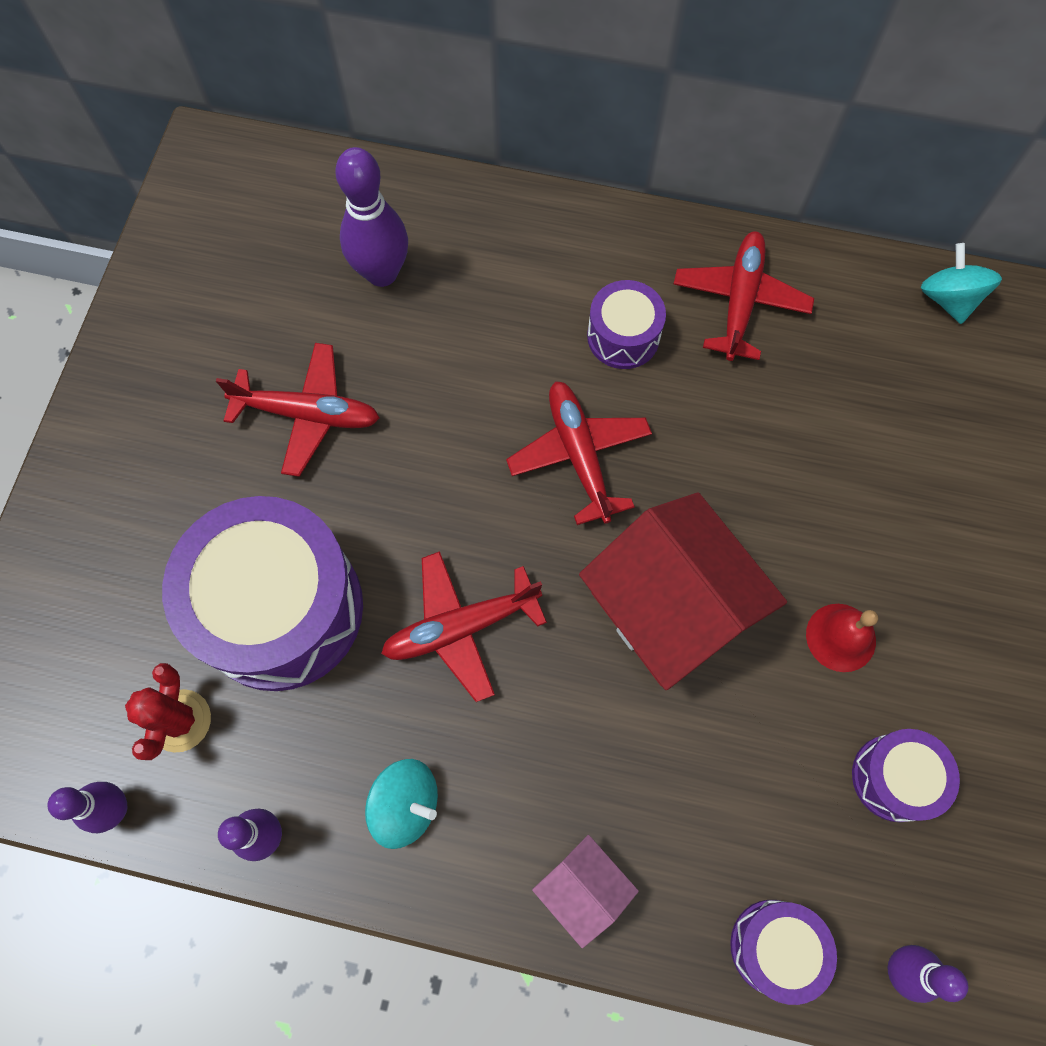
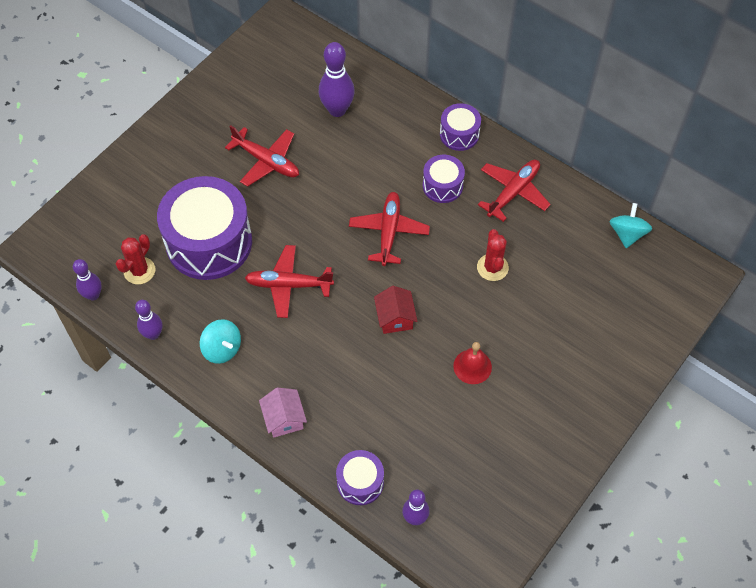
camera: 25 degrees right, 10 degrees down
red house [579,492,787,690] -> red house [374,286,418,334], size x0.48
purple drum [852,729,960,822] -> purple drum moved to [440,103,481,151]
none -> red cactus [477,229,509,281]

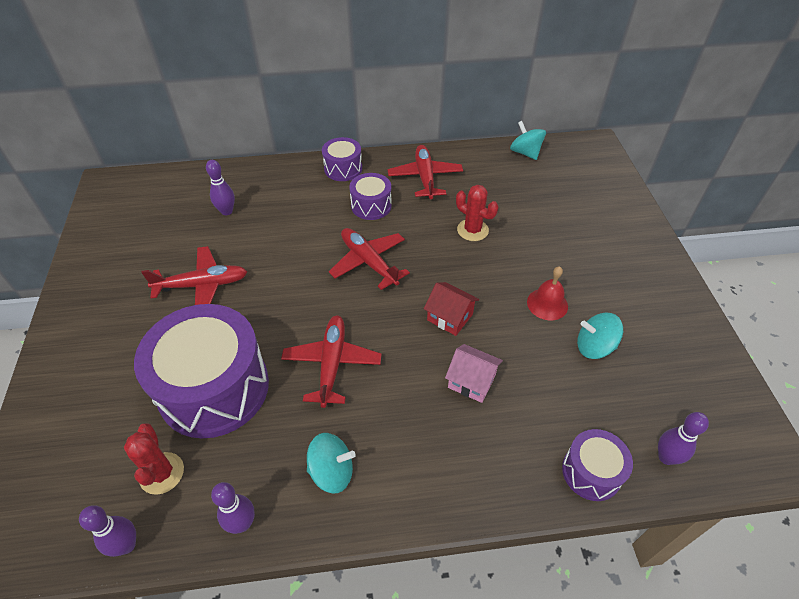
camera: 45 degrees left, 10 degrees down
red plane [245,245,334,318] -> red plane turned 135 degrees clockwise [281,315,381,408]
pink house [259,388,307,438] -> pink house moved to [445,344,503,403]
purple bowling pin [319,42,355,117] -> purple bowling pin [206,160,235,215], size x0.62
none -> turquoise spinning top [577,313,623,359]

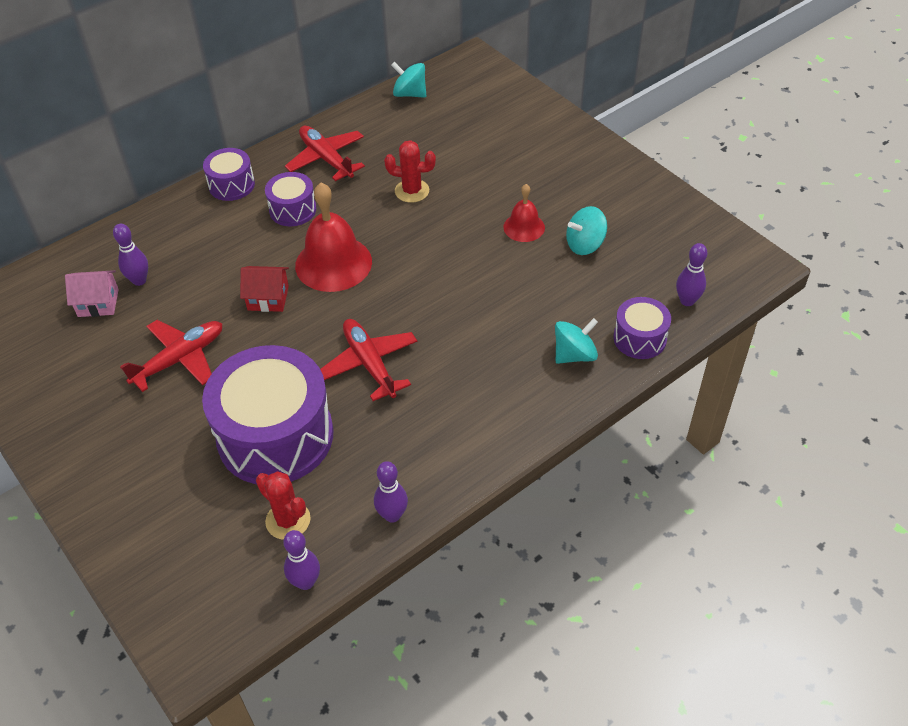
camera: 30 degrees left, 0 degrees up
turquoise spinning top [307,433,356,494] -> turquoise spinning top moved to [555,318,598,364]
red plane [329,228,410,290] -> red bell [295,183,372,292]
red house [424,282,479,336] -> red house moved to [240,266,289,312]
pink house [445,344,503,403] -> pink house moved to [65,270,119,317]

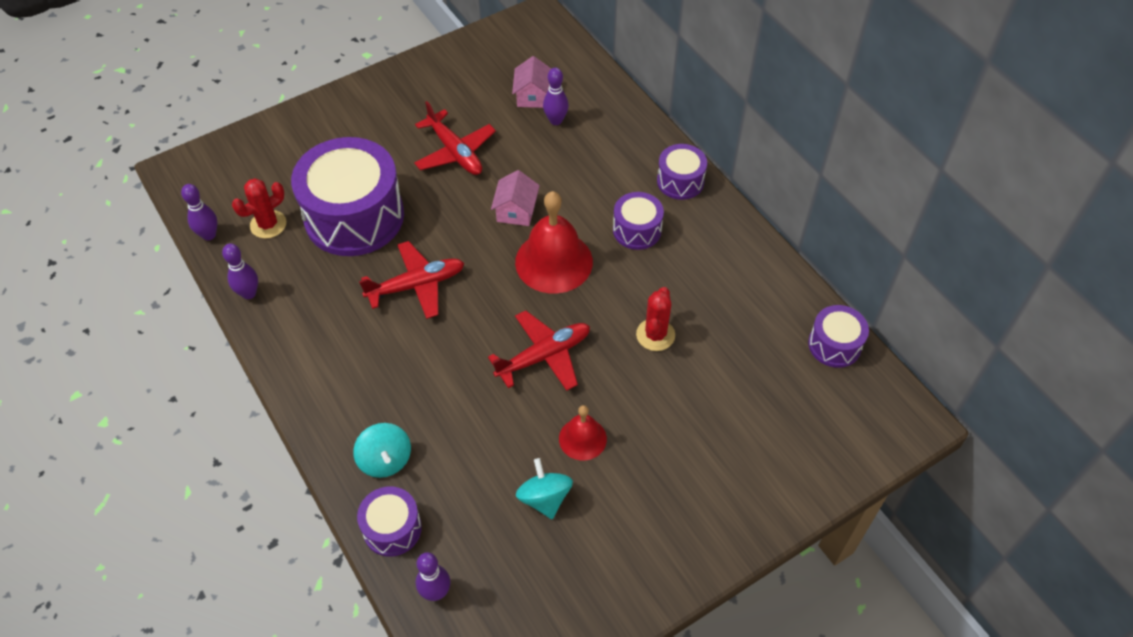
camera: 95 degrees right, 5 degrees up
red house [240,266,289,312] -> pink house [491,170,540,226]
red plane [285,126,365,181] -> red plane moved to [488,310,590,391]
turquoise spinning top [391,62,426,98] -> purple drum [808,305,869,368]

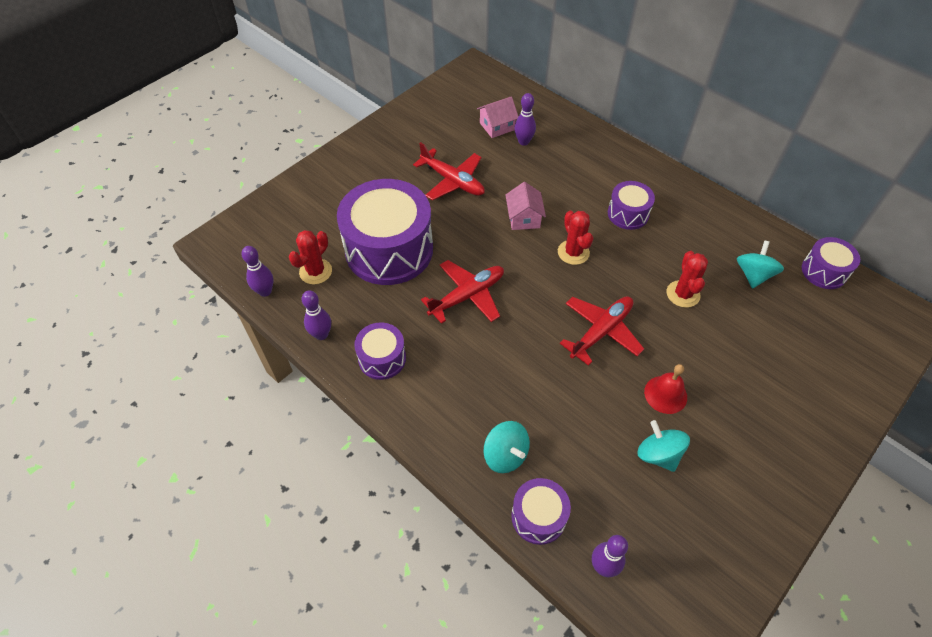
camera: 15 degrees left, 0 degrees up
pink house [512,56,551,108] -> pink house turned 75 degrees clockwise [477,96,519,138]
red bell [515,191,593,294] -> red cactus [558,211,593,265]
purple drum [657,144,707,200] -> purple drum moved to [354,322,406,380]
none -> turquoise spinning top [737,240,784,289]

